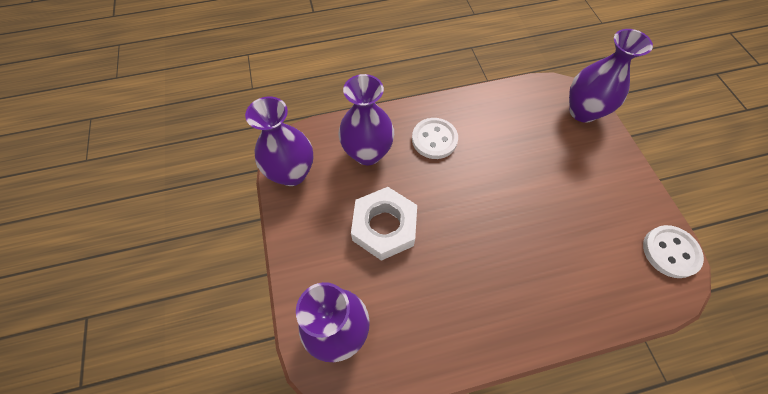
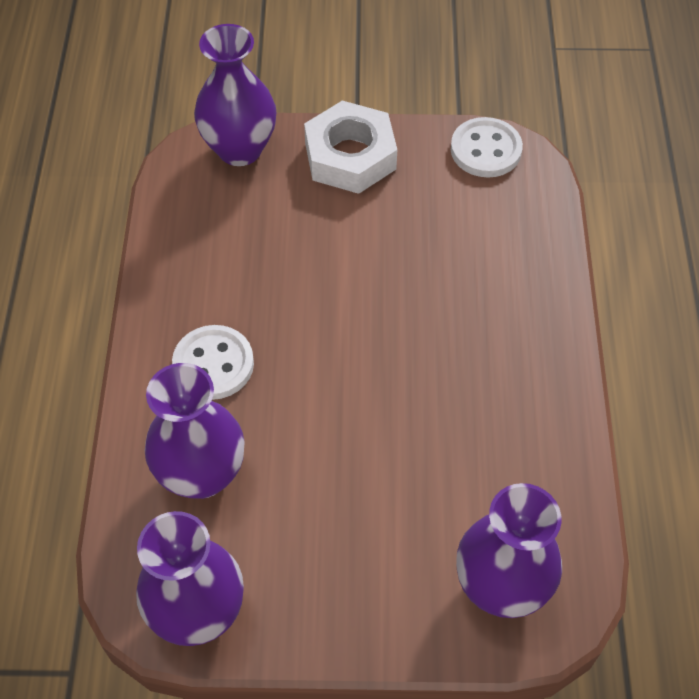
camera: 75 degrees left, 5 degrees down
white nut [351,187,417,261] -> white nut moved to [304,101,397,194]

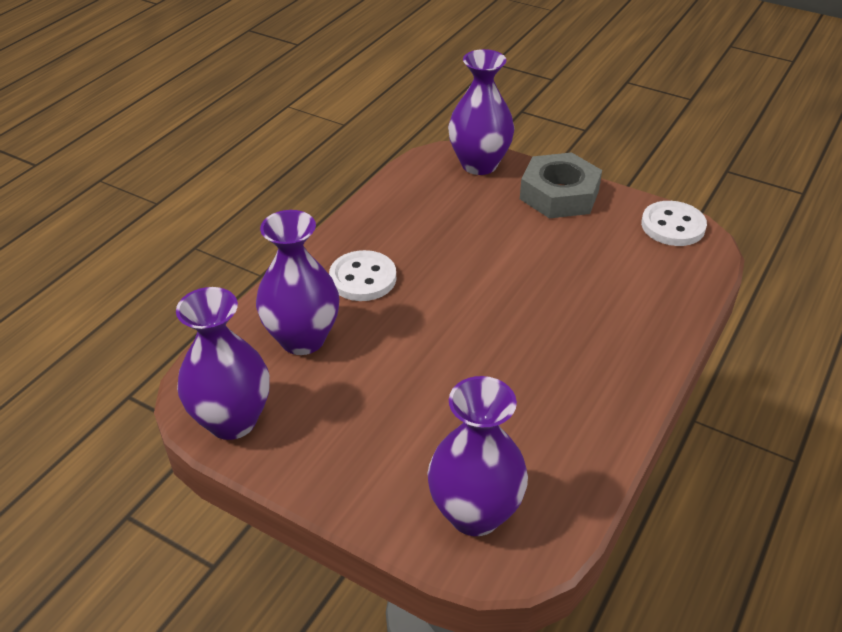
camera: 30 degrees right, 15 degrees down
white nut [304,101,397,194] -> grey nut [520,152,602,218]

